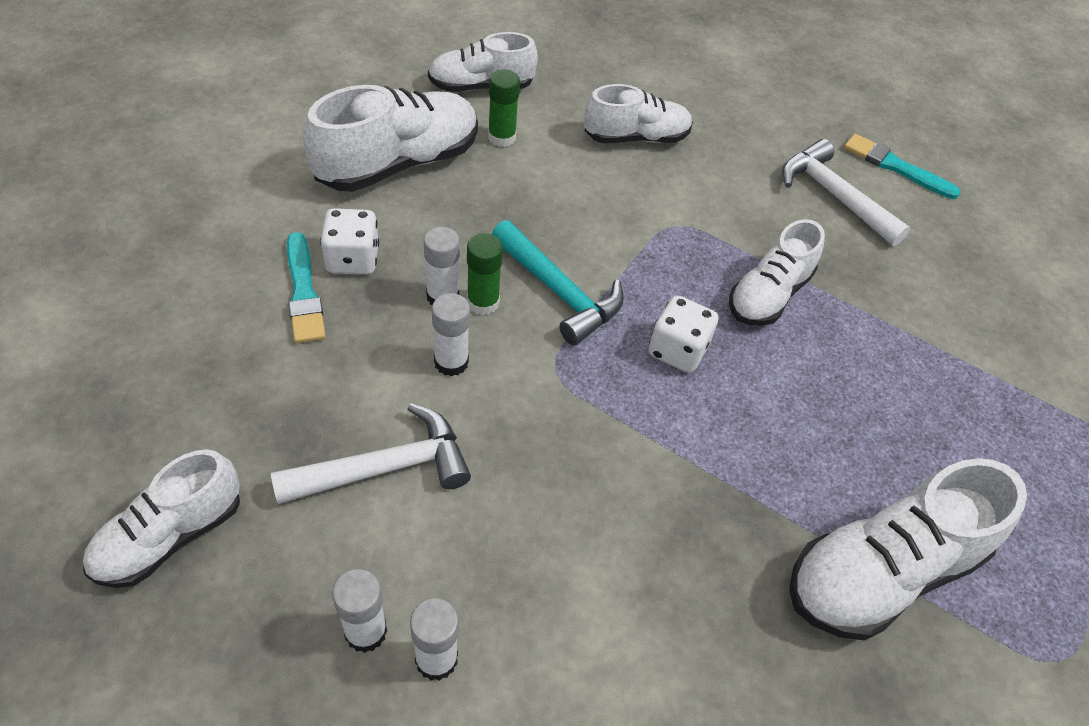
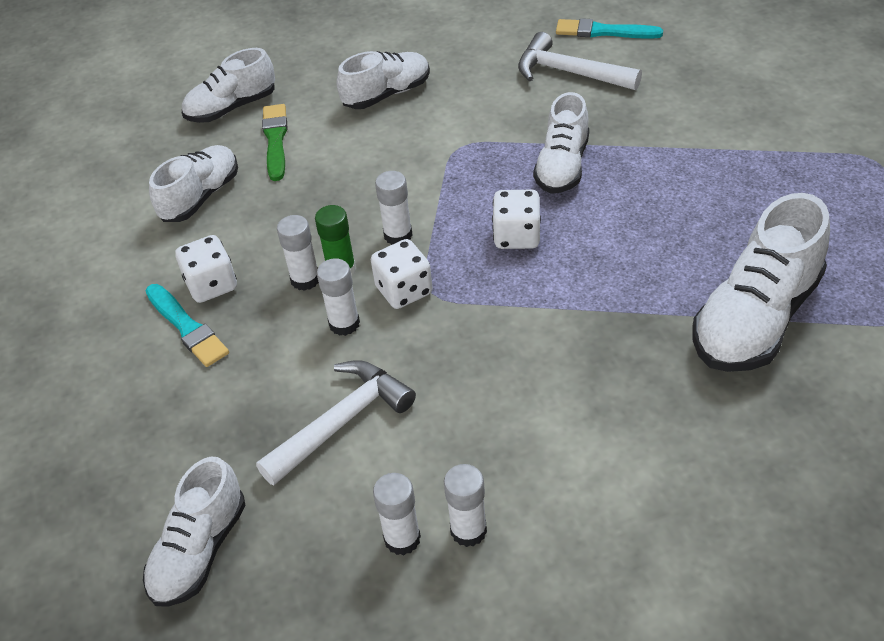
camera: 15 degrees left, 5 degrees down
white shoe [303,85,478,192] -> white shoe [149,145,238,222], size x0.65
green glue stick [488,69,520,147] -> green brush [262,104,287,181]
turquoise hammer [492,220,624,345] -> white glue stick [375,171,413,245]
none -> white dice [371,239,433,309]

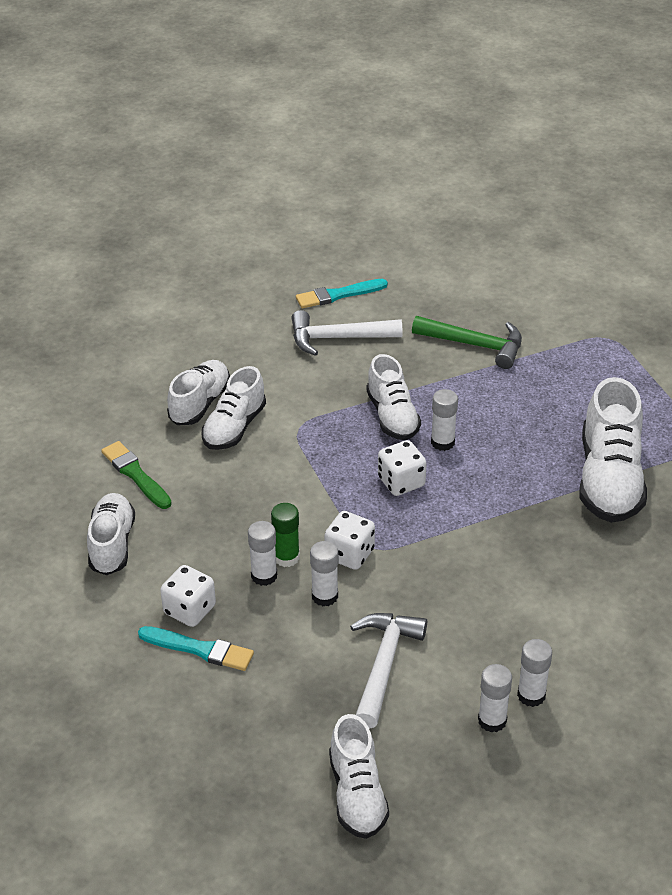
camera: 35 degrees left, 5 degrees down
white shoe [182,48,275,123] -> white shoe moved to [202,366,266,450]
white glue stick [375,171,413,245] -> white glue stick moved to [431,389,458,451]
none -> green hammer [412,316,522,369]

